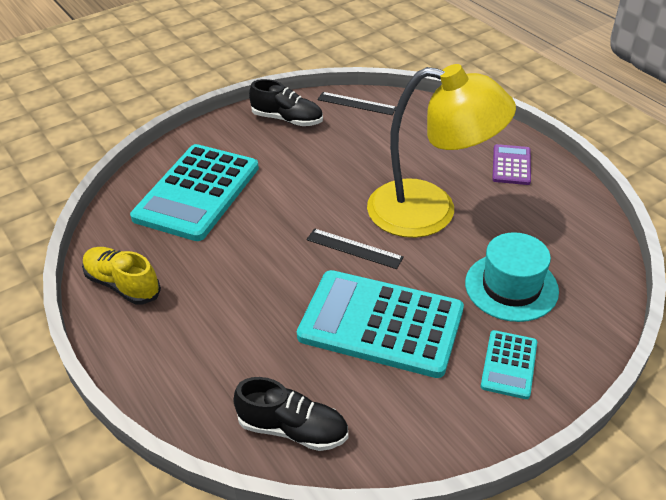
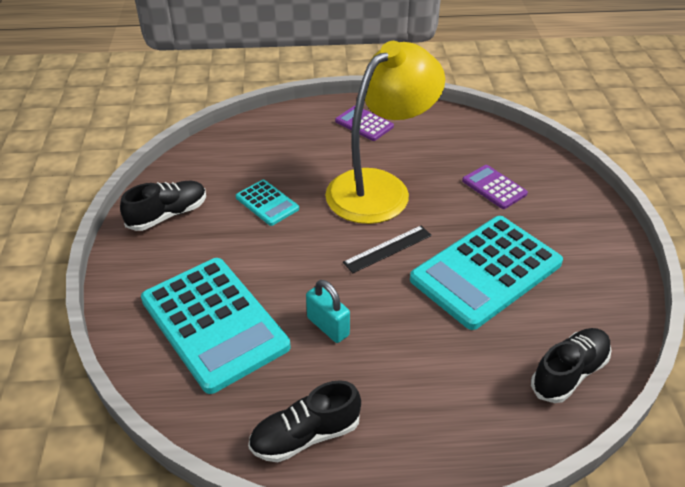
camera: 60 degrees left, 0 degrees up
yellow shoe [82,247,161,305] -> black shoe [248,380,361,462]
black ruler [317,92,396,115] -> none
turquoise hat [465,232,559,322] -> purple calculator [462,165,528,209]
turquoise calculator [481,330,537,399] -> turquoise calculator moved to [236,180,299,226]
none -> turquoise padlock [306,280,350,343]

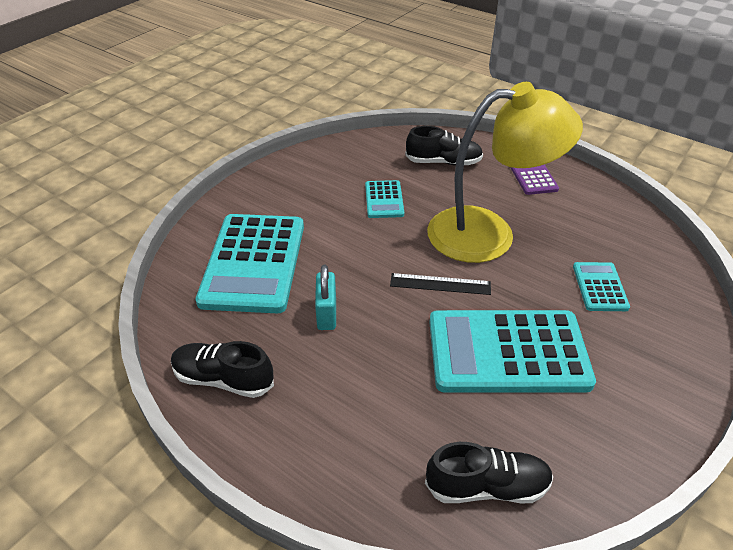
camera: 40 degrees right, 0 degrees up
black shoe [120,180,206,231] -> black shoe moved to [405,126,483,166]
purple calculator [462,165,528,209] -> turquoise calculator [573,262,630,311]

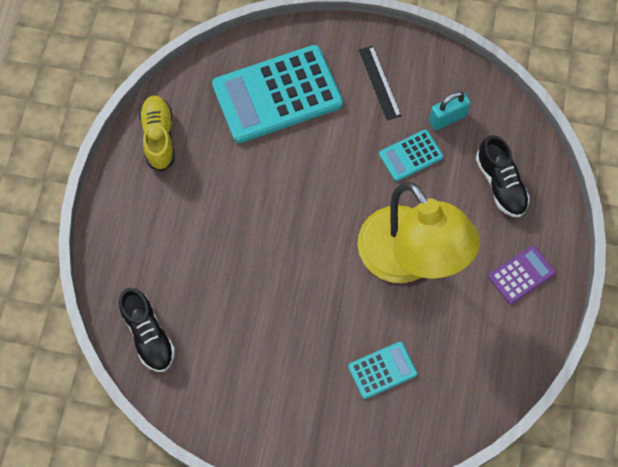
camera: 65 degrees right, 25 degrees up
black shoe [171,341,274,398] -> yellow shoe [139,95,175,171]
turquoise padlock [315,265,336,330] -> turquoise padlock moved to [429,91,471,130]
black ruler [390,273,491,295] -> black ruler moved to [359,46,401,120]
turquoise calculator [429,310,596,393] -> none

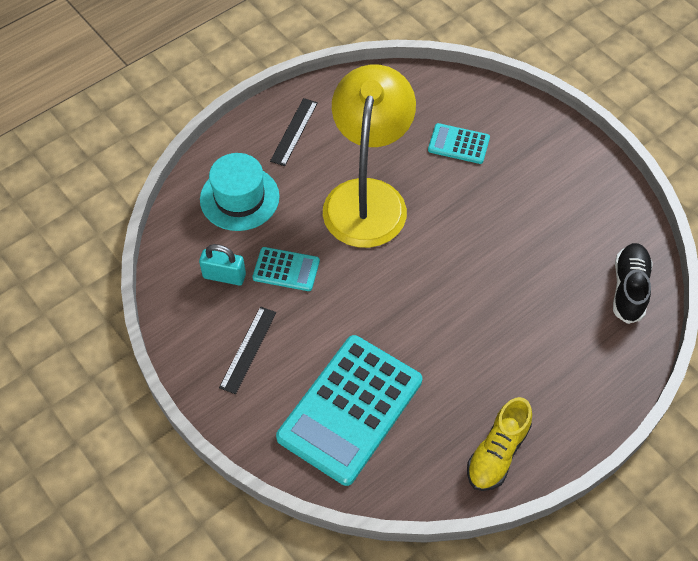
camera: 140 degrees left, 10 degrees down
turquoise calculator [212,45,343,143] -> turquoise calculator turned 105 degrees clockwise [276,335,422,486]
black shoe [476,135,530,217] -> turquoise hat [200,153,280,231]
purple calculator [488,245,556,304] -> black ruler [270,98,318,166]

